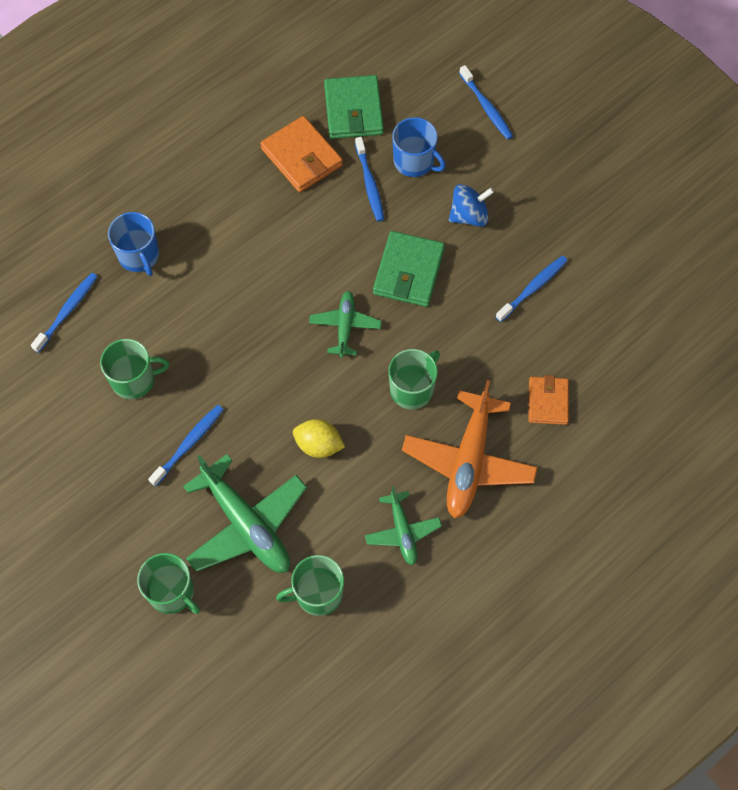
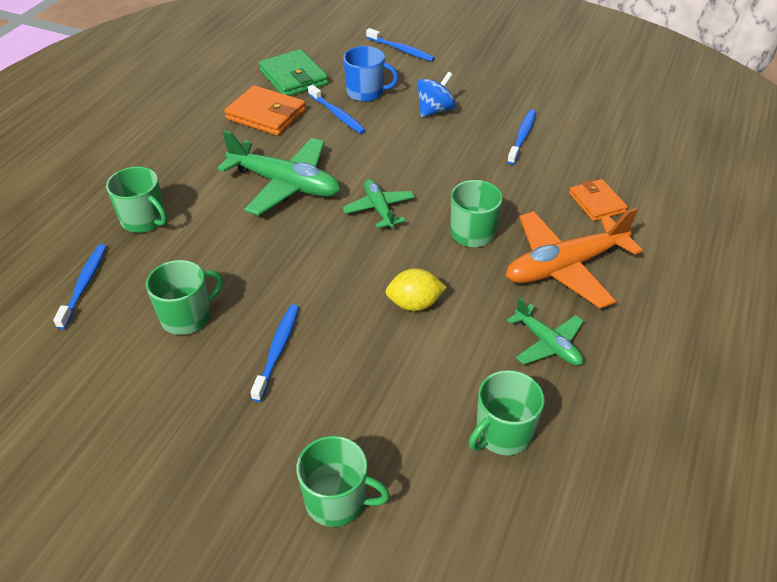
camera: 25 degrees left, 20 degrees down
blue mug [108,212,159,276] -> green mug [106,167,167,233]
green plane [183,454,307,573] -> green plane moved to [217,130,341,216]
green wallet [373,231,445,307] -> none
orange plane [402,380,538,518] -> orange plane turned 75 degrees clockwise [506,208,643,309]

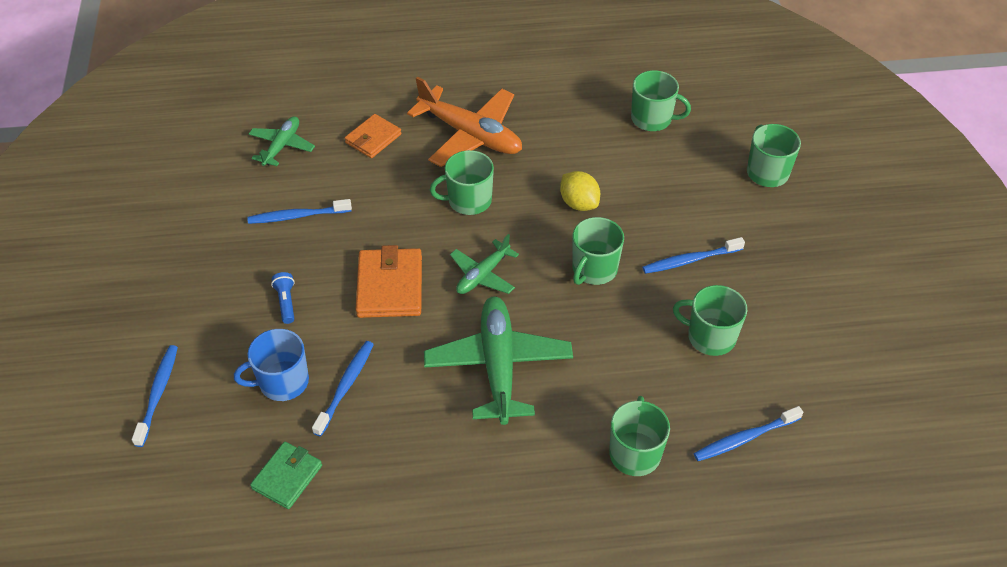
camera: 120 degrees left, 5 degrees up
orange wallet [224,85,306,136] -> orange wallet moved to [356,245,422,318]
green wallet [259,49,328,96] -> green wallet [250,442,322,509], size x0.65
blue mug [343,46,398,102] -> blue mug turned 90 degrees counterclockwise [234,329,309,401]
blue spinning top [417,72,456,117] -> blue flashlight [271,272,295,324]
green plane [507,297,584,366] -> green plane moved to [249,116,315,166]
none -> green mug [573,217,624,285]

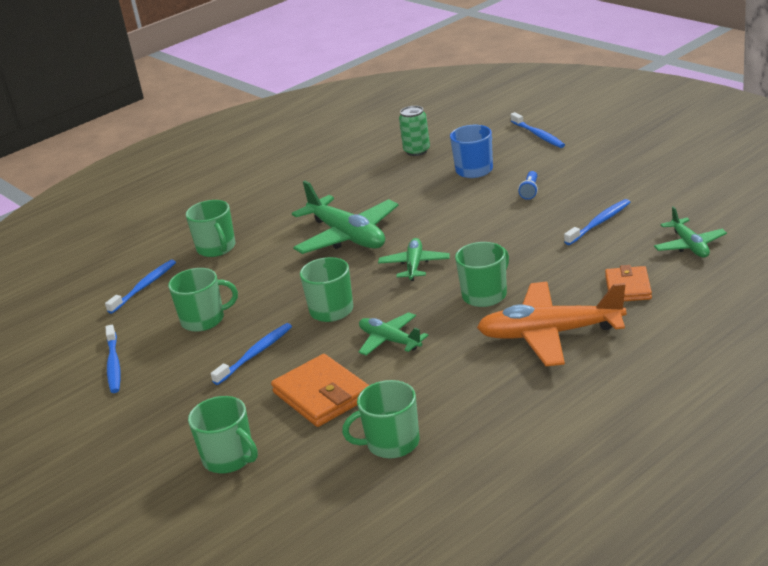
camera: 150 degrees right, 20 degrees down
green wallet [250,442,322,509] -> green can [399,106,430,156]
blue flashlight [271,272,295,324] -> blue flashlight turned 60 degrees clockwise [518,171,538,200]
blue toothbrush [312,341,374,436] -> blue toothbrush moved to [106,325,121,393]
orange wallet [356,245,422,318] -> orange wallet moved to [271,354,369,427]
yellow lemon [560,171,600,211] -> green plane [359,312,428,356]

